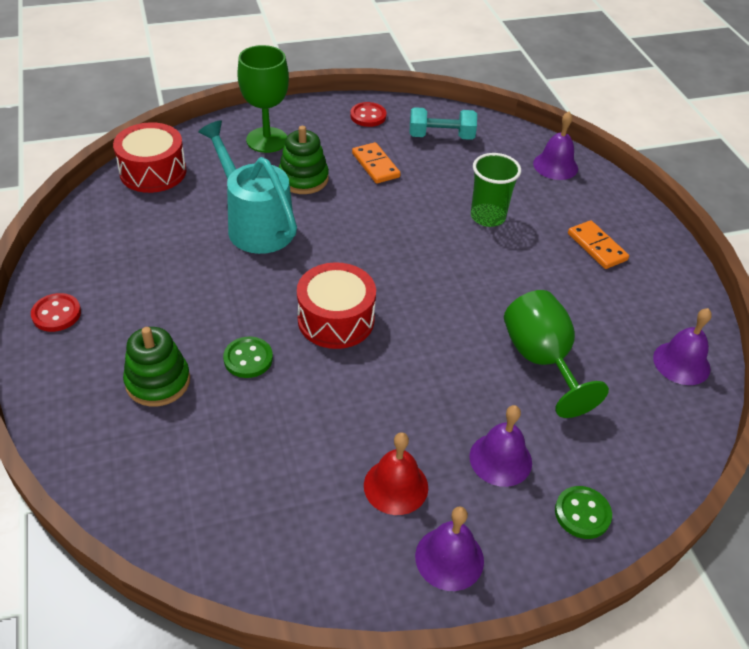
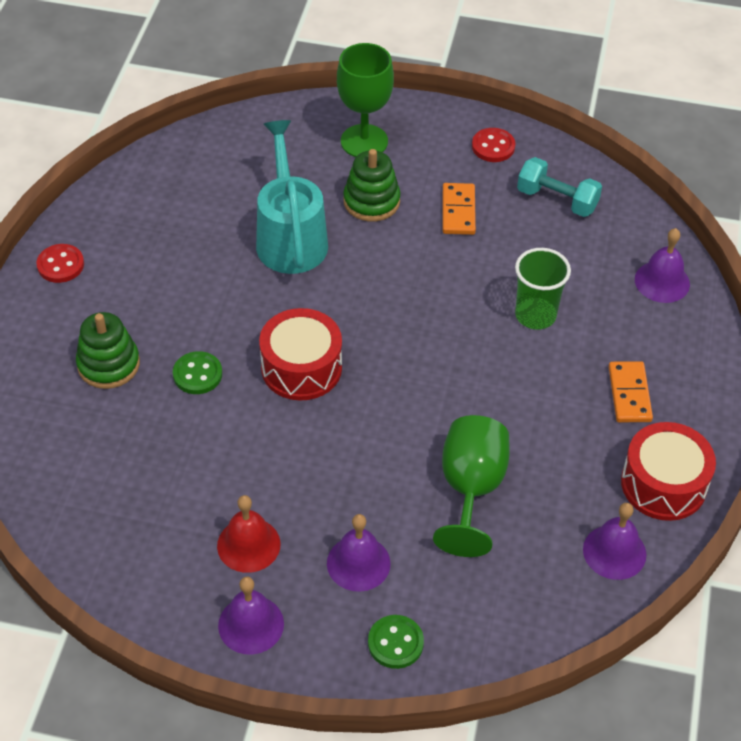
camera: 30 degrees right, 5 degrees up
red drum [113,122,186,193] -> red drum moved to [621,422,716,521]

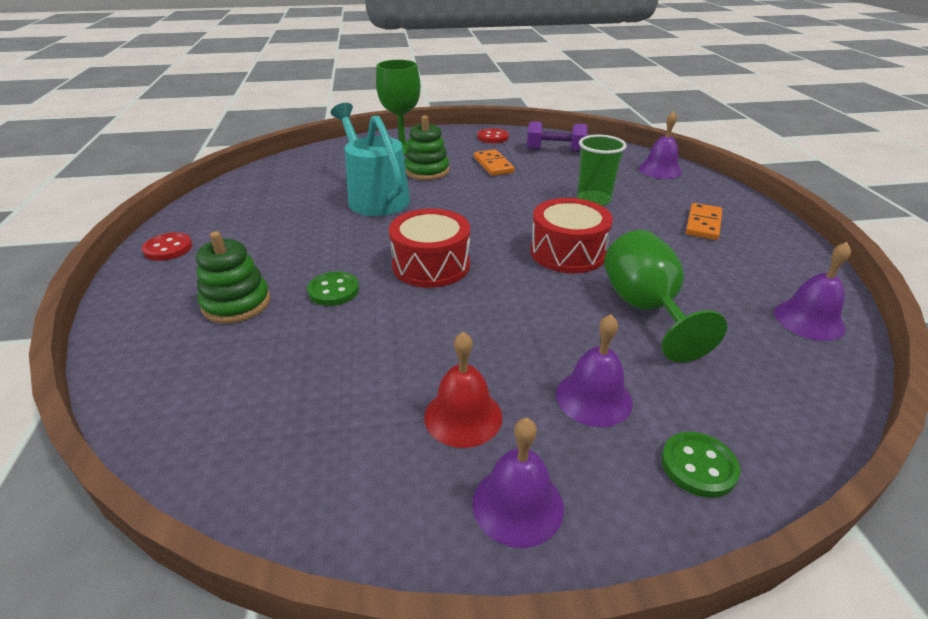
camera: 20 degrees left, 15 degrees down
turquoise dumbbell [517,157,602,217] -> purple dumbbell [527,121,588,152]
orange domino [609,361,653,422] -> orange domino turned 45 degrees clockwise [686,203,722,240]
red drum [621,422,716,521] -> red drum moved to [530,198,613,273]

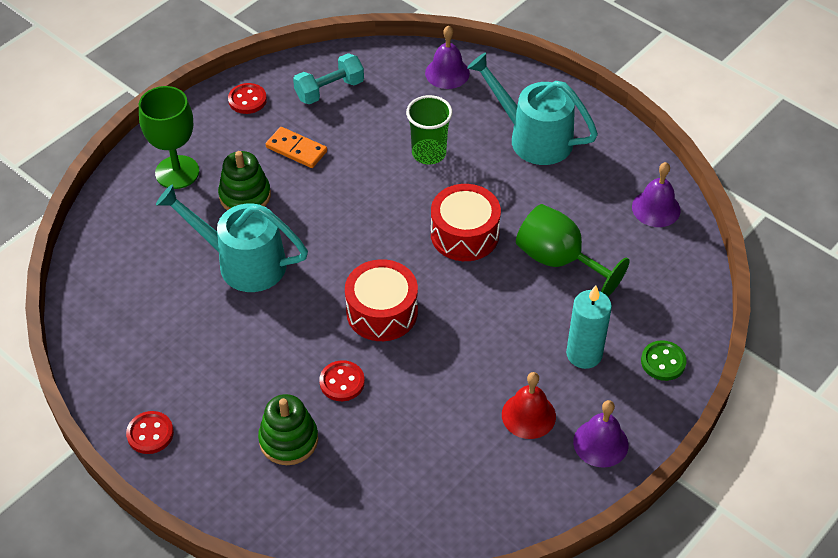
camera: 40 degrees left, 15 degrees up
green button [307,271,359,306] -> red button [319,360,365,401]
purple dumbbell [527,121,588,152] -> turquoise dumbbell [293,53,364,104]
purple bell [556,314,633,427] -> turquoise candle [566,285,612,369]
orange domino [686,203,722,240] -> turquoise watering can [467,52,598,165]

